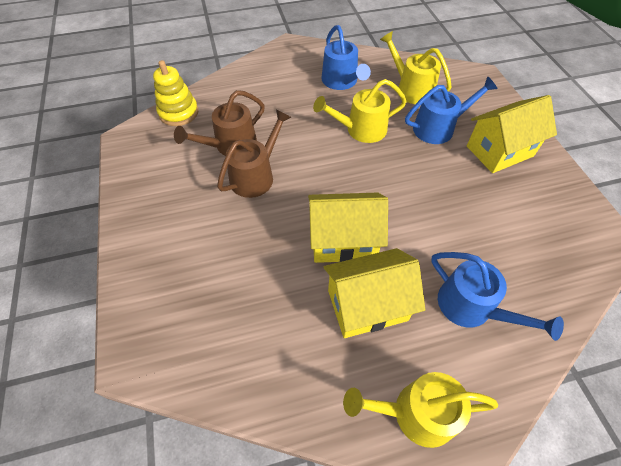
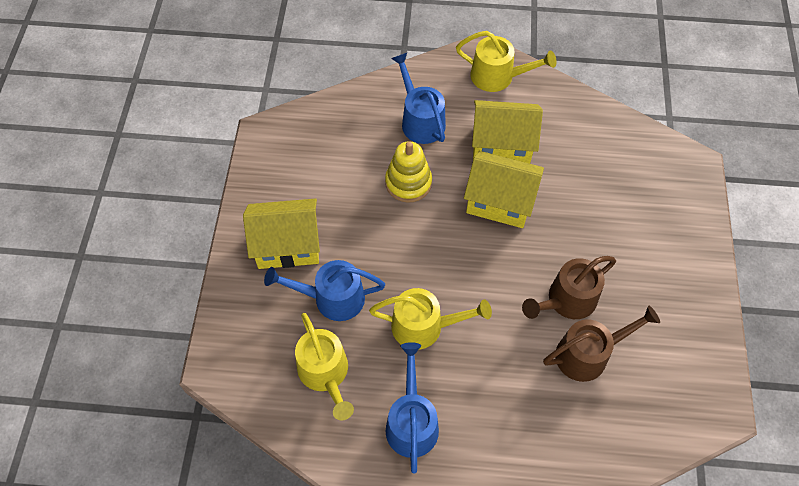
camera: 160 degrees left, 5 degrees up
yellow stacking toy [153,60,198,126] -> yellow stacking toy moved to [385,141,432,203]

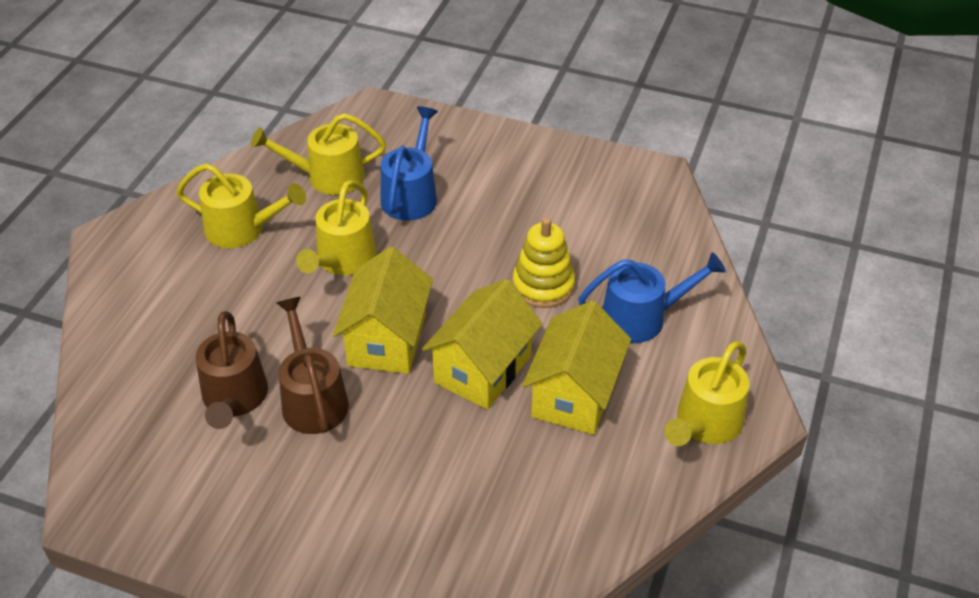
camera: 105 degrees right, 15 degrees down
yellow house [243,198,320,269] -> yellow house moved to [333,247,433,374]
blue watering can [386,342,439,474] -> yellow watering can [176,163,306,248]

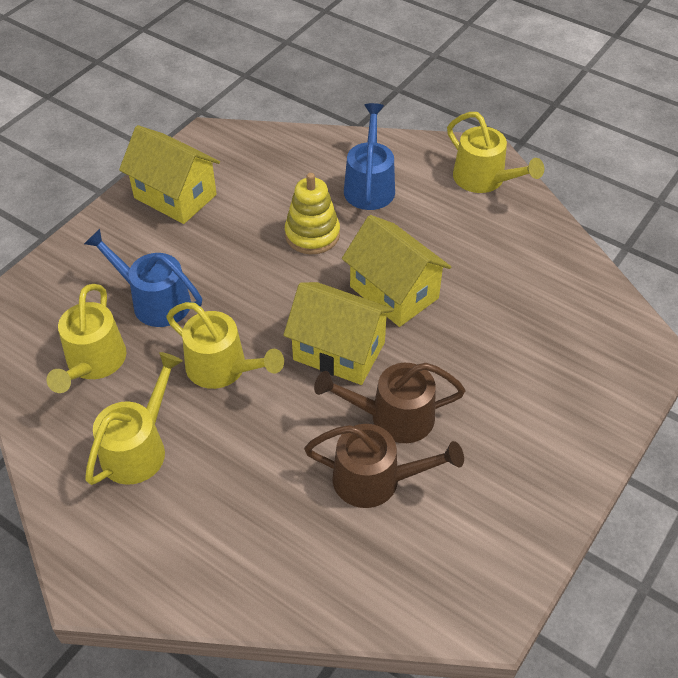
camera: 75 degrees left, 5 degrees up
yellow house [522,301,631,435] -> yellow house moved to [119,125,220,224]

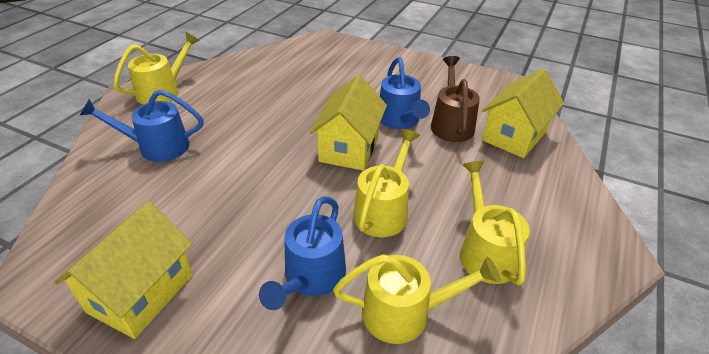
camera: 100 degrees left, 10 degrees down
yellow watering can [85,352,183,485] -> yellow watering can turned 60 degrees clockwise [460,161,530,285]
yellow stacking toy [285,173,340,254] -> none
brown watering can [314,363,465,443] -> blue watering can [380,57,430,129]
yellow house [342,215,451,327] -> yellow house moved to [482,68,564,158]

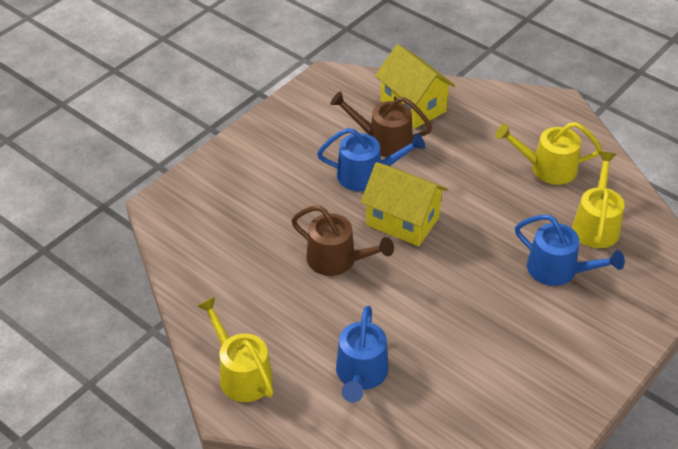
camera: 75 degrees left, 5 degrees up
yellow house [54,202,193,339] -> none
yellow watering can [353,129,420,237] -> none
none -> brown watering can [291,206,394,276]

